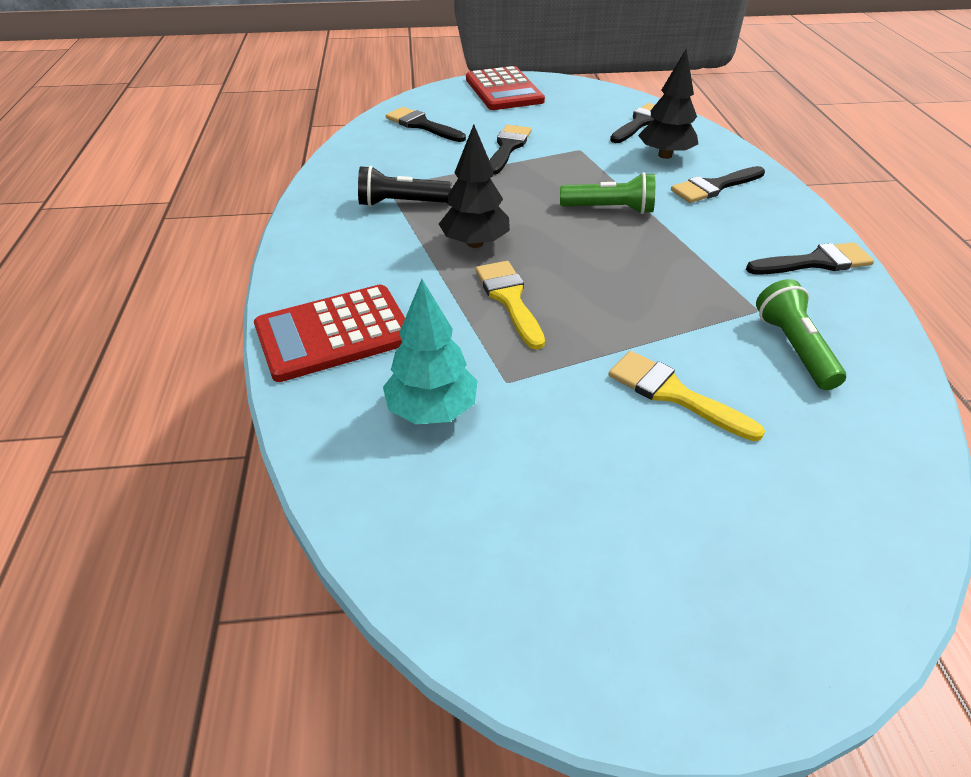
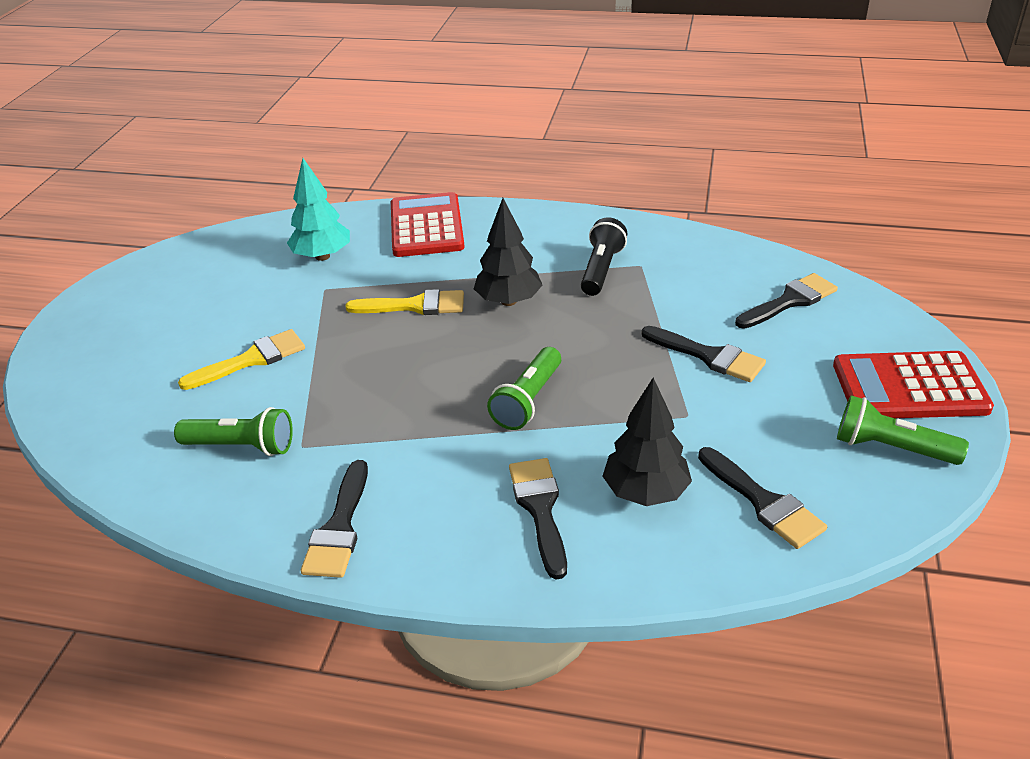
camera: 110 degrees right, 5 degrees down
none -> green flashlight [837,395,969,465]

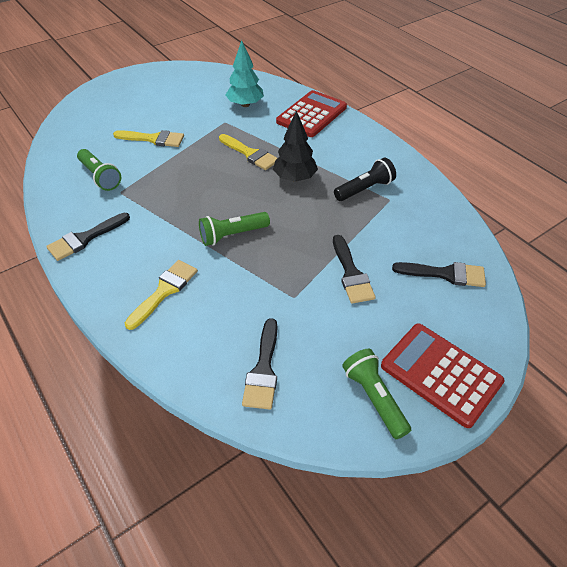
camera: 40 degrees right, 10 degrees up
black brush [509,458,567,580] -> yellow brush [125,260,198,330]
black tree [603,378,692,506] -> none

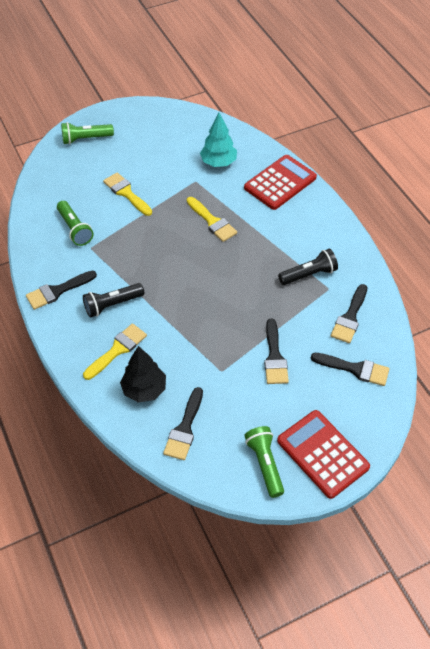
camera: 10 degrees right, 5 degrees up
yellow brush [113,130,184,147] -> yellow brush turned 150 degrees counterclockwise [103,172,152,216]
green flashlight [199,212,270,246] -> green flashlight moved to [61,122,114,145]
black tree [273,110,318,182] -> black tree moved to [120,346,166,403]
none -> black flashlight [83,283,144,318]
none -> black brush [331,284,367,343]

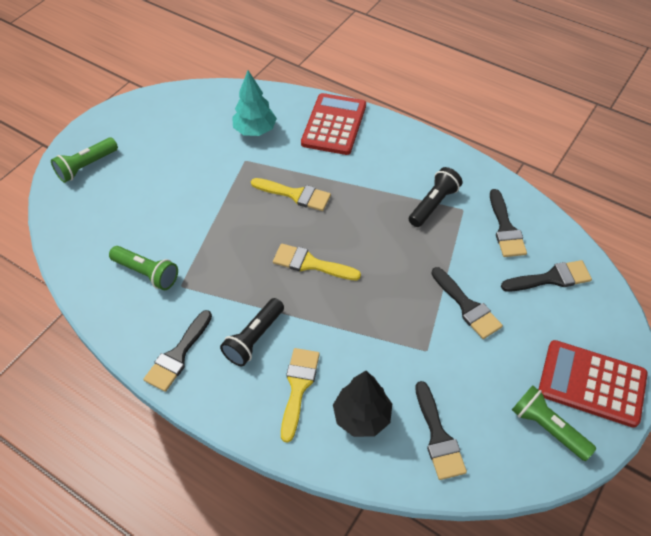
camera: 30 degrees left, 0 degrees up
yellow brush [103,172,152,216] -> yellow brush moved to [273,244,361,280]

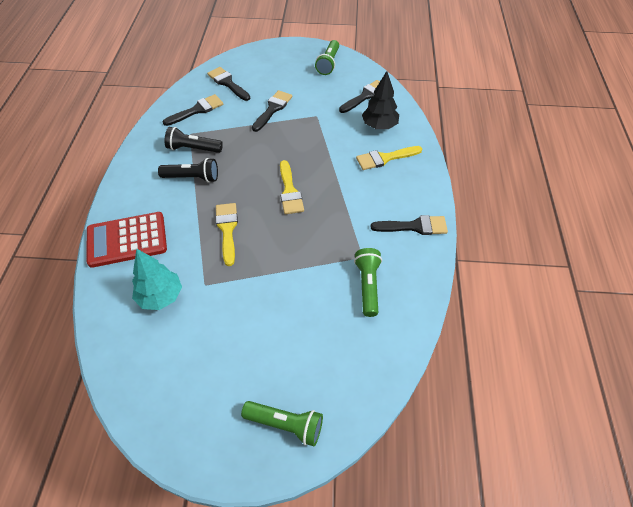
camera: 120 degrees left, 0 degrees up
black flashlight [220,298,284,366] -> black flashlight moved to [158,158,218,183]
red calculator [538,340,648,428] -> none

